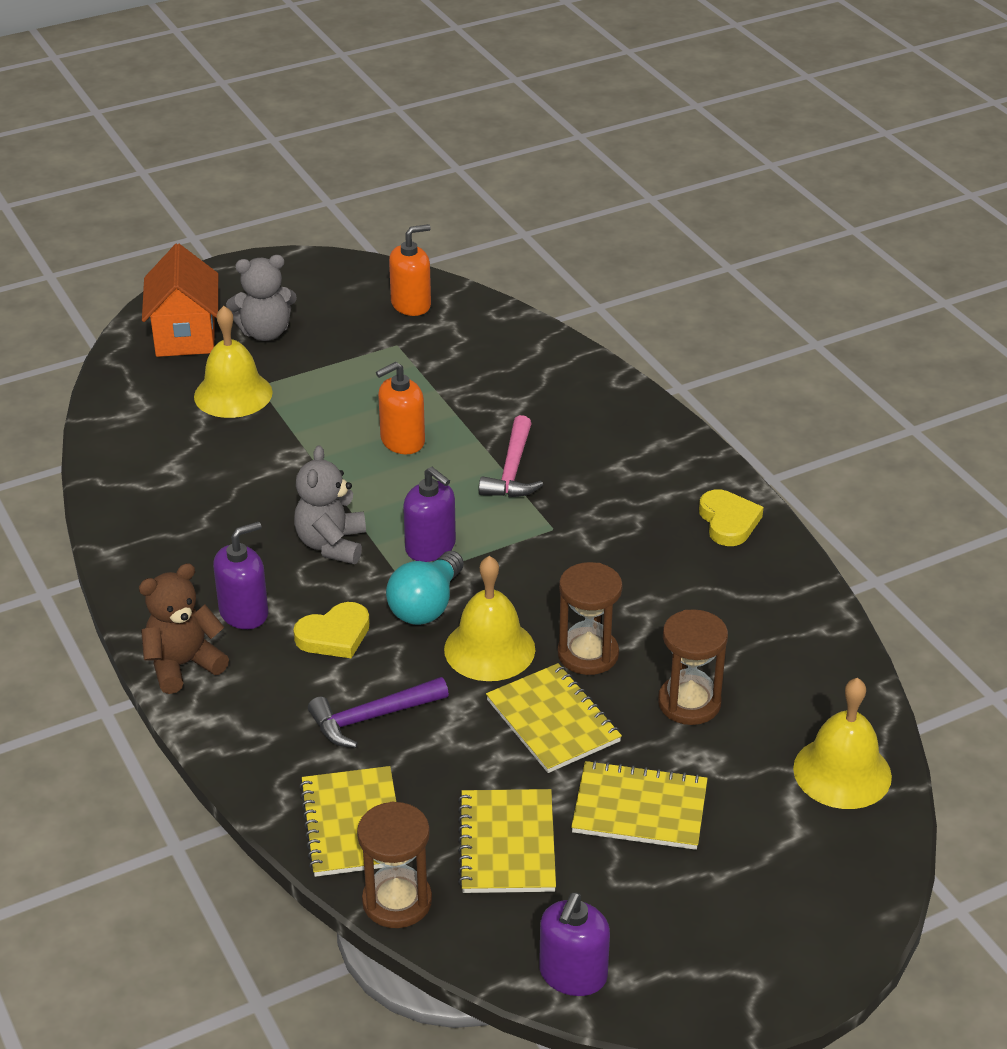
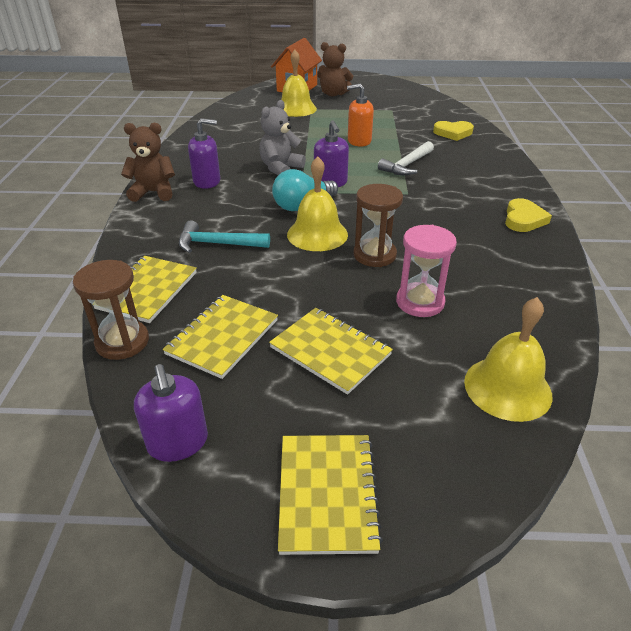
camera: 30 degrees right, 0 degrees up
grey teddy bear [226,255,297,341] -> brown teddy bear [318,42,353,96]
yellow heart [293,602,370,658] -> yellow heart moved to [433,121,474,141]
purple hammer [308,677,449,748] -> turquoise hammer [179,220,270,253]
orange soap dispenser [389,224,431,316] -> none
pink hammer [479,415,543,497] -> white hammer [378,141,434,175]
yellow notebook [486,663,622,773] -> yellow notebook moved to [278,435,383,555]
purple soap dispenser [539,893,610,996] -> purple soap dispenser turned 75 degrees counterclockwise [134,364,208,462]
brown hourglass [658,609,728,725] -> pink hourglass [396,225,457,317]

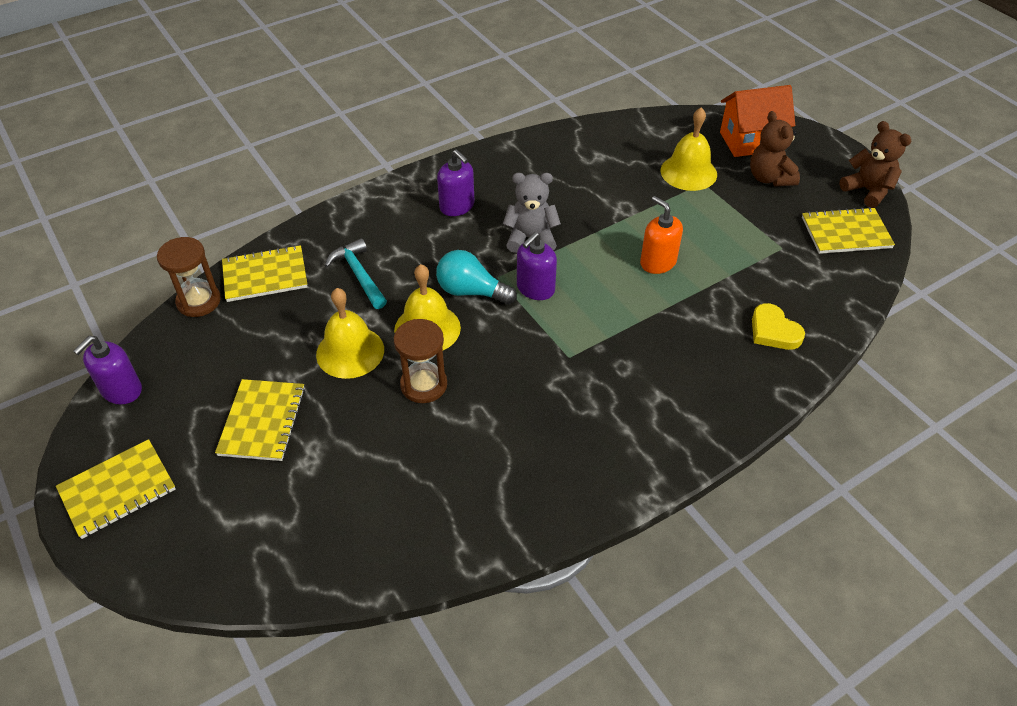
camera: 55 degrees right, 10 degrees up
brown teddy bear [121,123,175,202] -> brown teddy bear moved to [839,121,911,208]
yellow notebook [162,295,278,379] -> yellow notebook moved to [802,207,895,254]
white hammer [378,141,434,175] -> none
pink hourglass [396,225,457,317] -> none
yellow bell [464,297,552,422] -> yellow bell moved to [316,288,384,379]
yellow heart [505,198,552,232] -> none

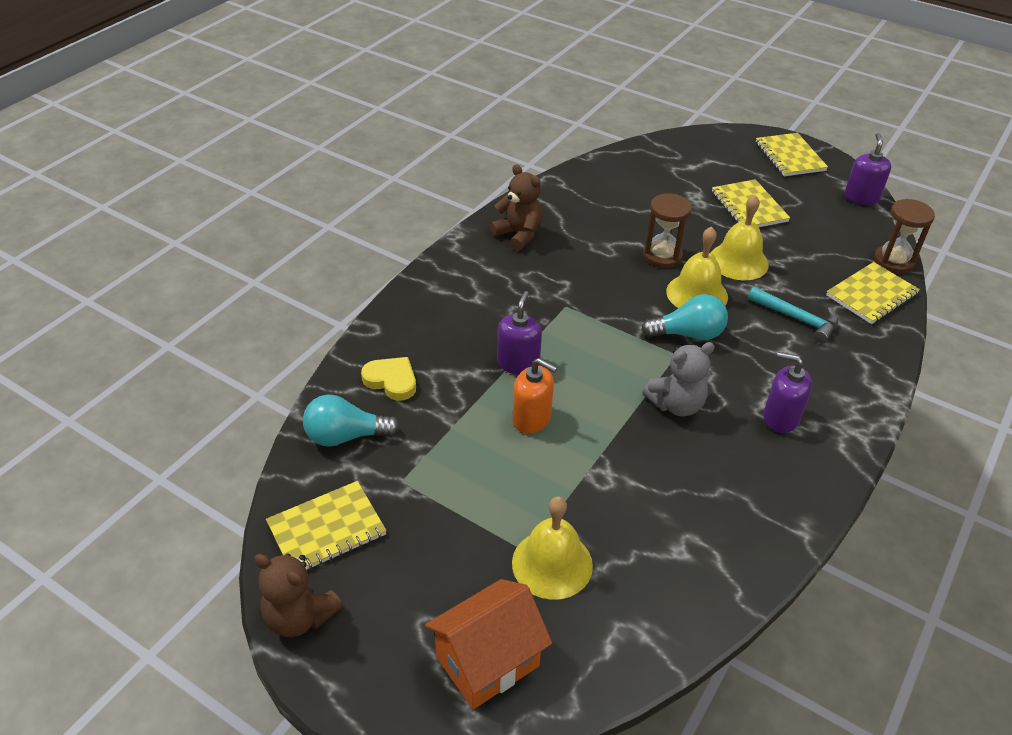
camera: 155 degrees right, 5 degrees down
yellow notebook [56,439,176,539] -> yellow notebook turned 45 degrees counterclockwise [756,133,828,176]
purple soap dispenser [517,232,557,300] -> purple soap dispenser moved to [497,291,542,375]
brown teddy bear [750,111,800,186] -> brown teddy bear moved to [490,164,543,251]
none -> turquoise light bulb [303,395,400,447]

